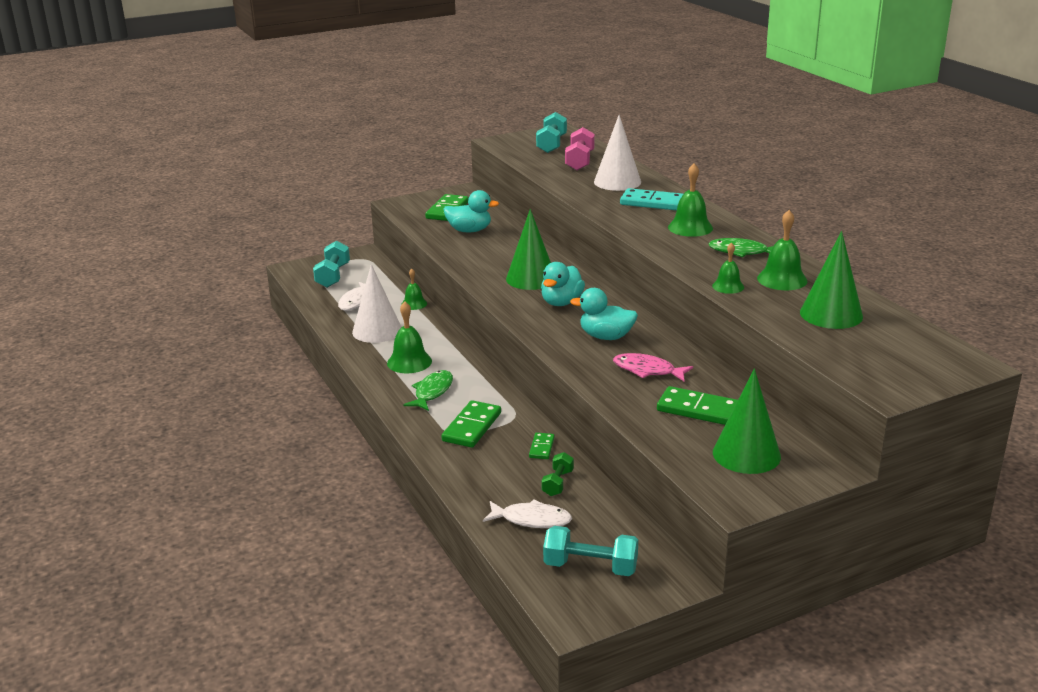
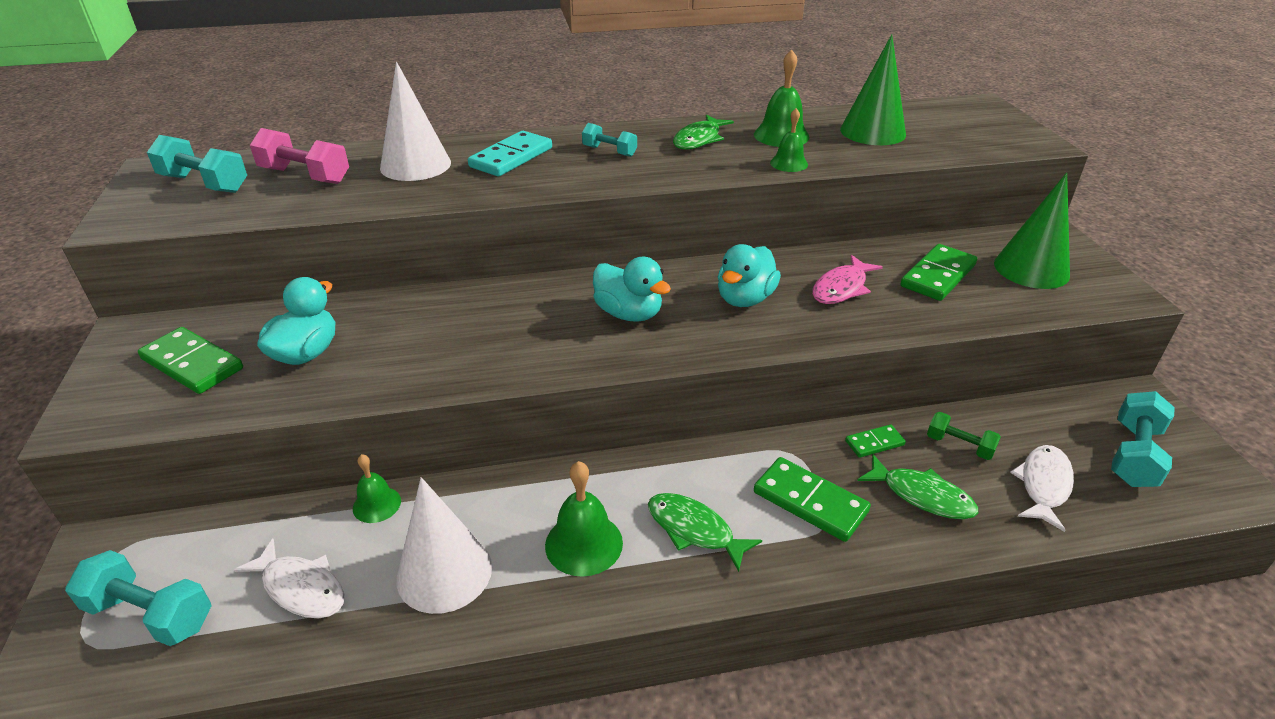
camera: 75 degrees left, 10 degrees up
green cone [506,209,551,290] -> none
green domino [529,433,555,459] -> green domino turned 45 degrees counterclockwise [845,424,906,458]
green bell [668,164,713,237] -> turquoise dumbbell [582,123,637,157]
none -> green fish [857,454,978,519]

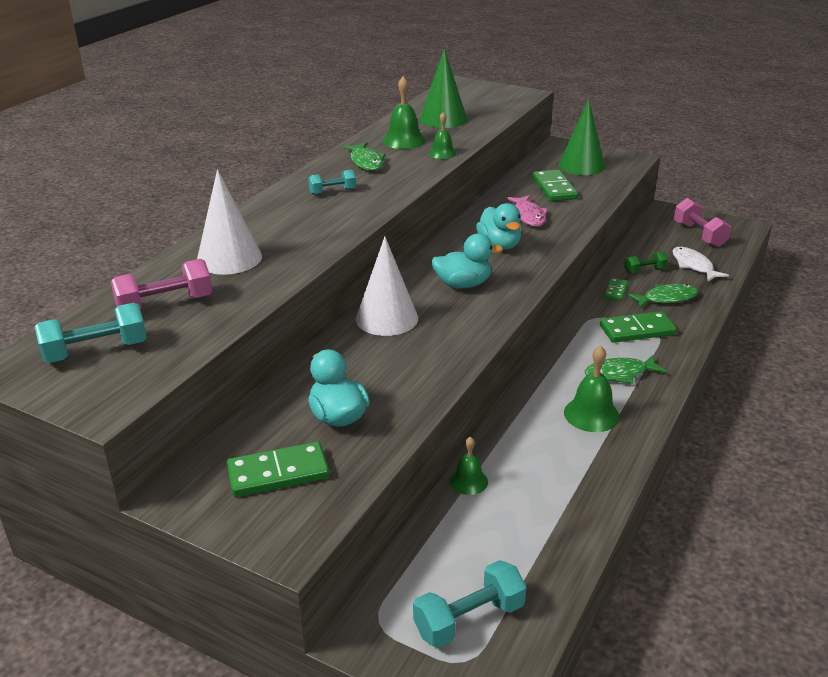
camera: 50 degrees left, 5 degrees down
white fish [234,538,344,618] -> none
white cone [397,477,492,614] -> white cone moved to [356,236,418,336]
turquoise domino [468,131,552,176] -> none
turquoise dumbbell [1111,391,1175,487] -> pink dumbbell [674,198,731,247]

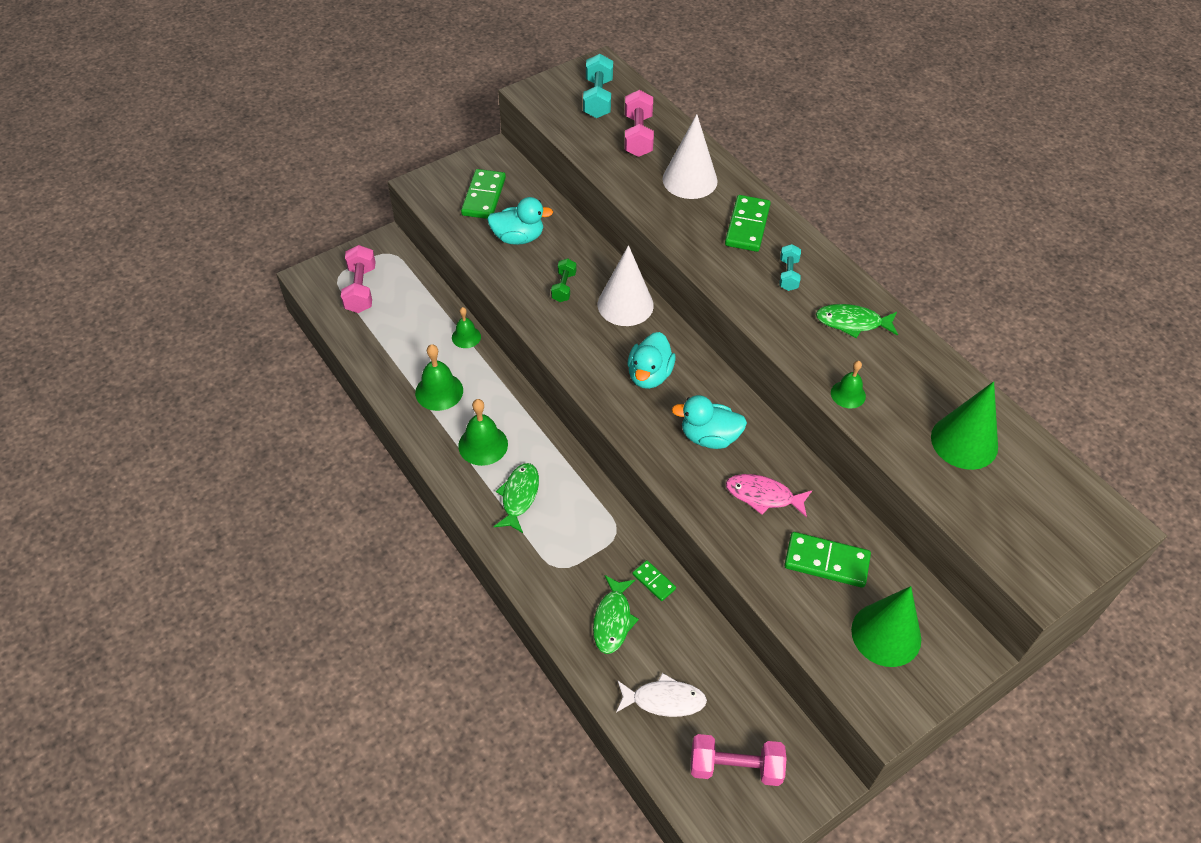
camera: 115 degrees right, 20 degrees up
green bell [383,76,426,149] -> green bell moved to [415,344,463,411]
turquoise dumbbell [413,560,527,648] -> pink dumbbell [341,245,375,313]
green domino [600,311,677,343] -> green domino moved to [725,195,771,252]
green dumbbell [624,252,668,274] -> green dumbbell moved to [551,259,576,302]

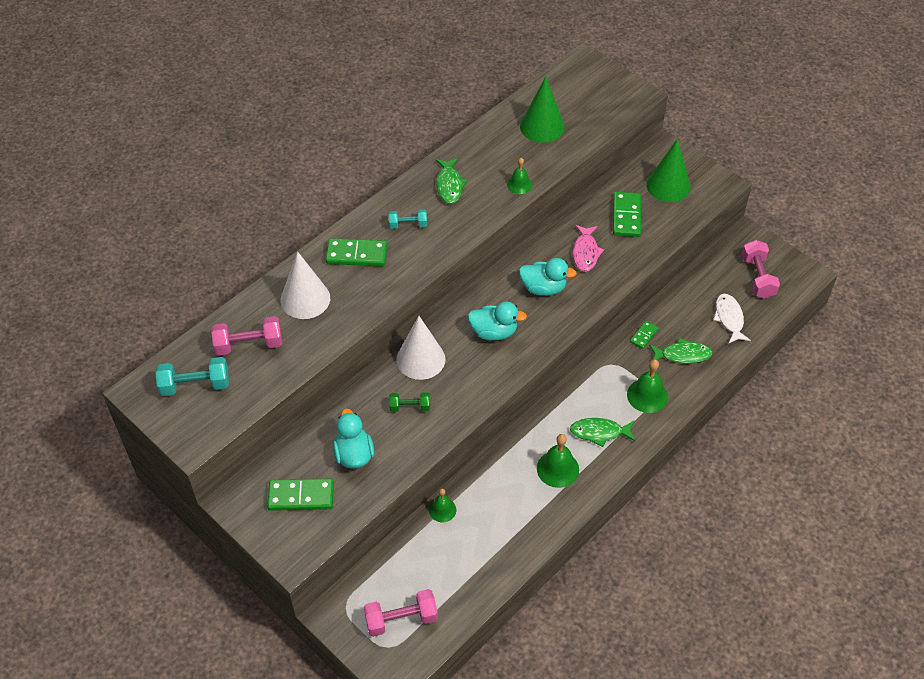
camera: 100 degrees left, 0 degrees up
green bell [415,344,463,411] -> green bell moved to [627,359,668,413]
turquoise duck [672,395,747,449] -> turquoise duck turned 75 degrees counterclockwise [519,258,577,296]

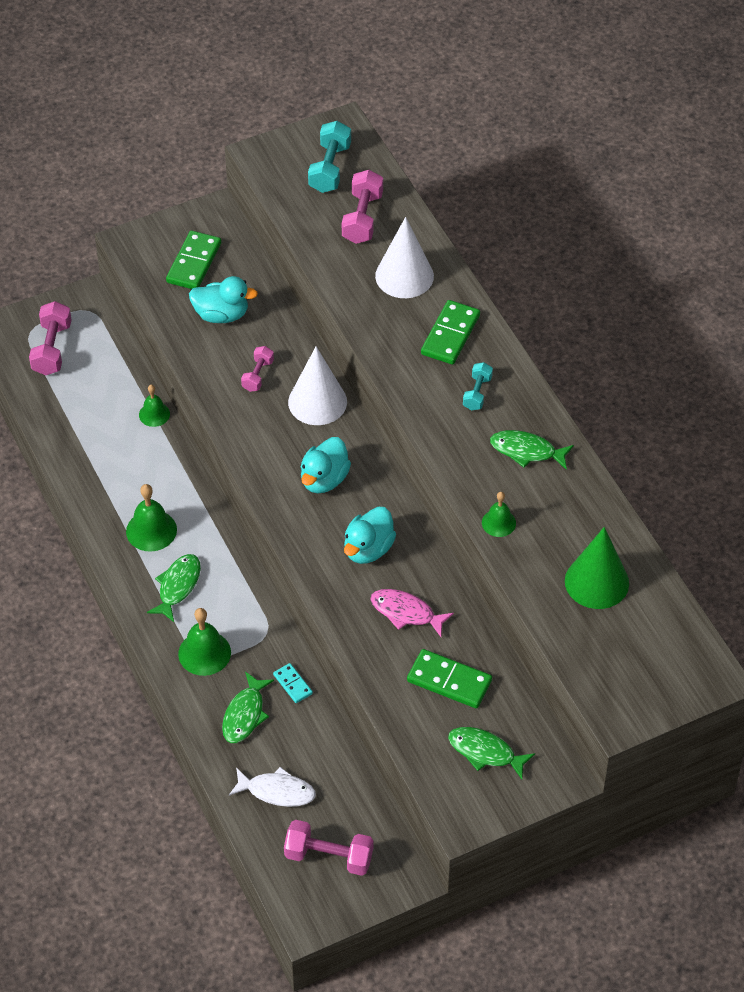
camera: 110 degrees right, 0 degrees up
green dumbbell [389,392,430,412] -> pink dumbbell [241,346,274,392]
green domino [630,321,659,349] -> turquoise domino [273,663,313,703]
green cone [646,139,691,202] -> green fish [448,727,535,779]

